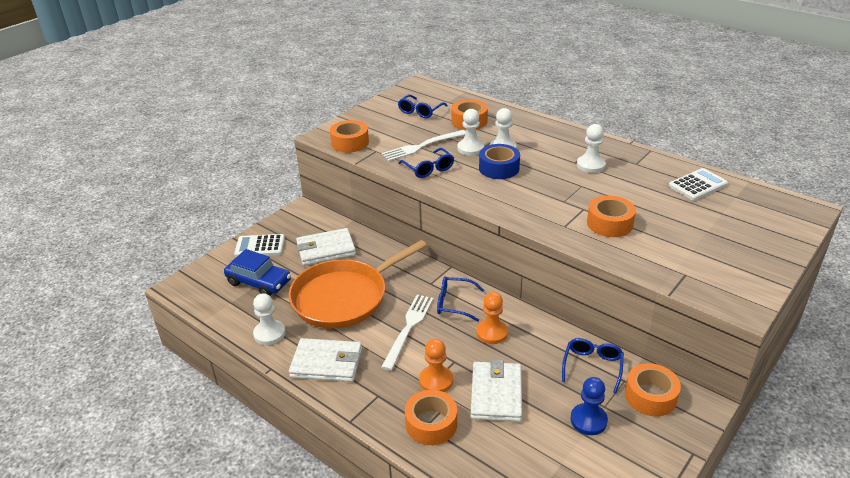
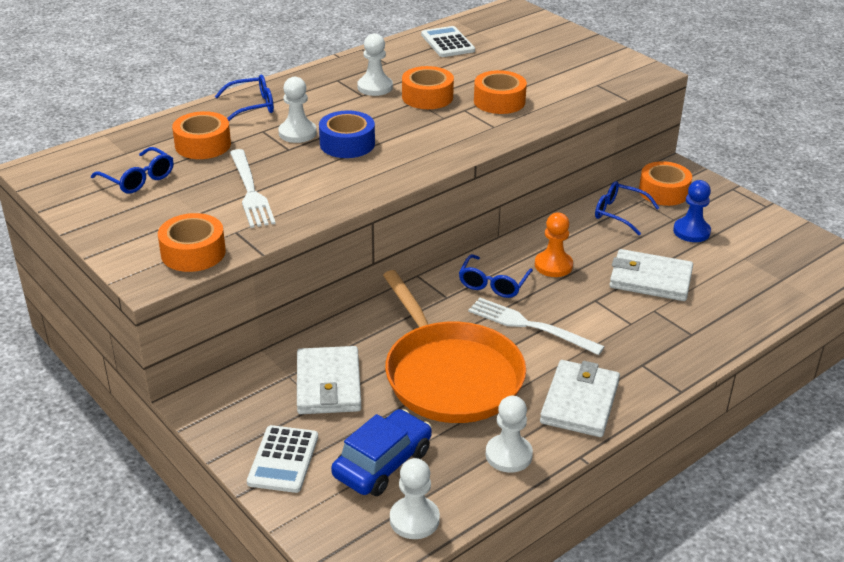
camera: 80 degrees left, 0 degrees up
blue glasses [398,148,454,178] -> blue glasses moved to [215,75,274,121]
orange tape [405,390,457,445] -> orange tape moved to [402,66,454,109]
orange pawn [419,339,453,392] -> none
white pawn [457,109,484,156] -> white pawn moved to [390,458,440,539]

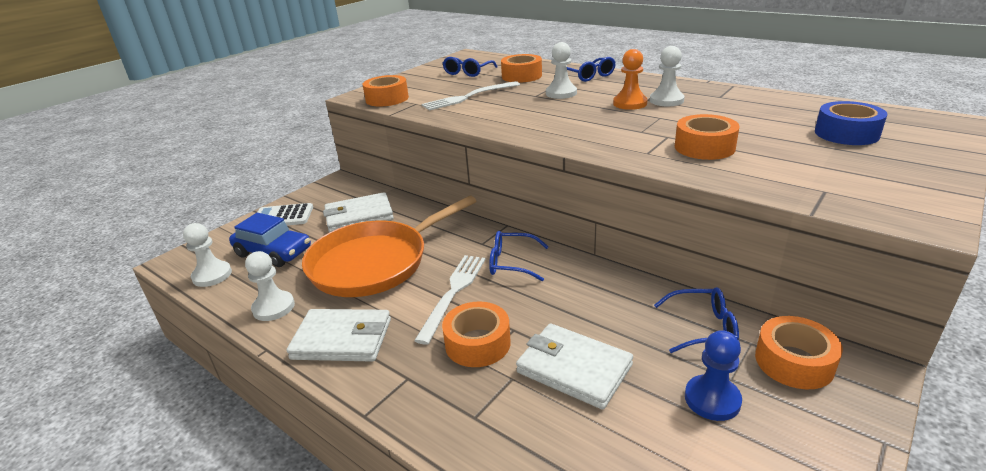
camera: 80 degrees right, 5 degrees down
blue tape [319,110,375,158] -> blue tape moved to [815,101,888,145]
orange tape [402,66,454,109] -> orange tape moved to [442,301,511,367]
white calculator [421,26,475,57] -> none
orange pawn [535,213,573,277] -> orange pawn moved to [613,49,648,110]
blue glasses [595,181,659,235] -> blue glasses turned 75 degrees clockwise [654,287,739,353]
white wallet [609,249,693,301] -> white wallet turned 60 degrees counterclockwise [516,323,633,410]

